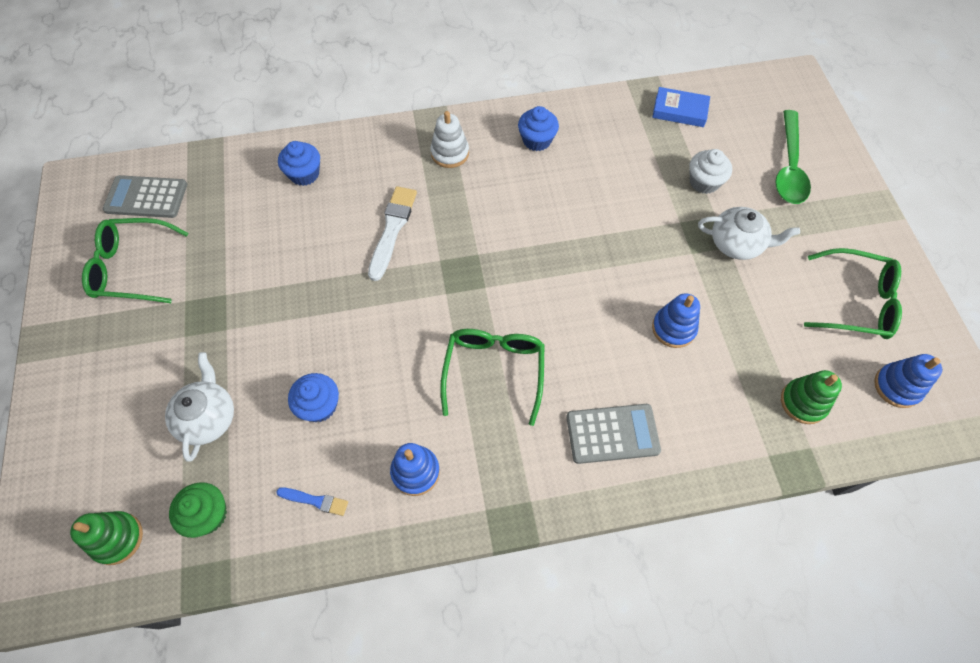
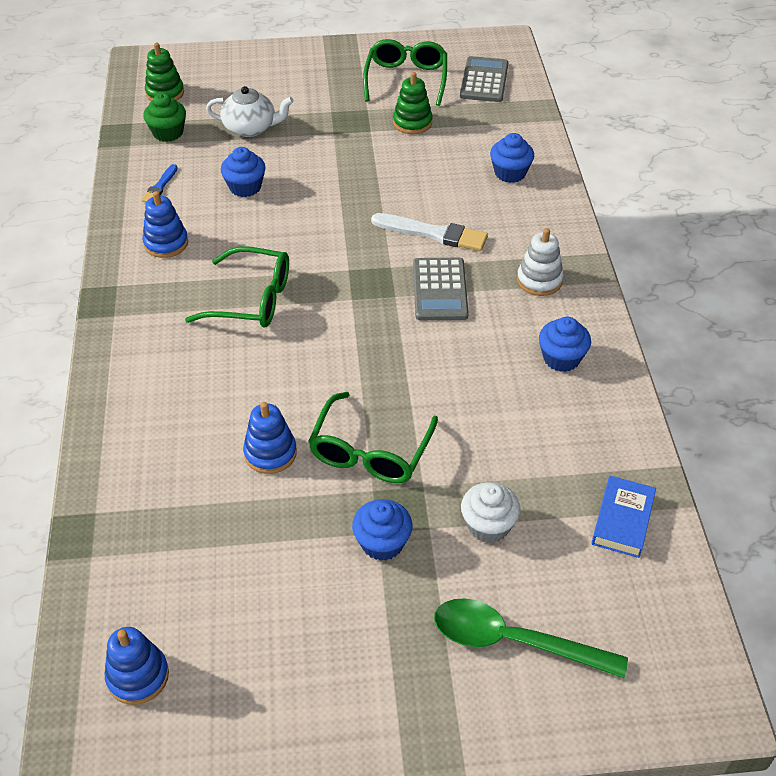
camera: 95 degrees right, 15 degrees down
grey calculator [566,404,661,464] -> grey calculator moved to [413,258,469,320]
white teapot [698,207,800,260] -> blue cupcake [352,499,412,561]
green stacking toy [781,370,842,424] -> green stacking toy moved to [393,72,433,134]
green glasses [804,248,902,339] -> green glasses moved to [308,392,438,483]

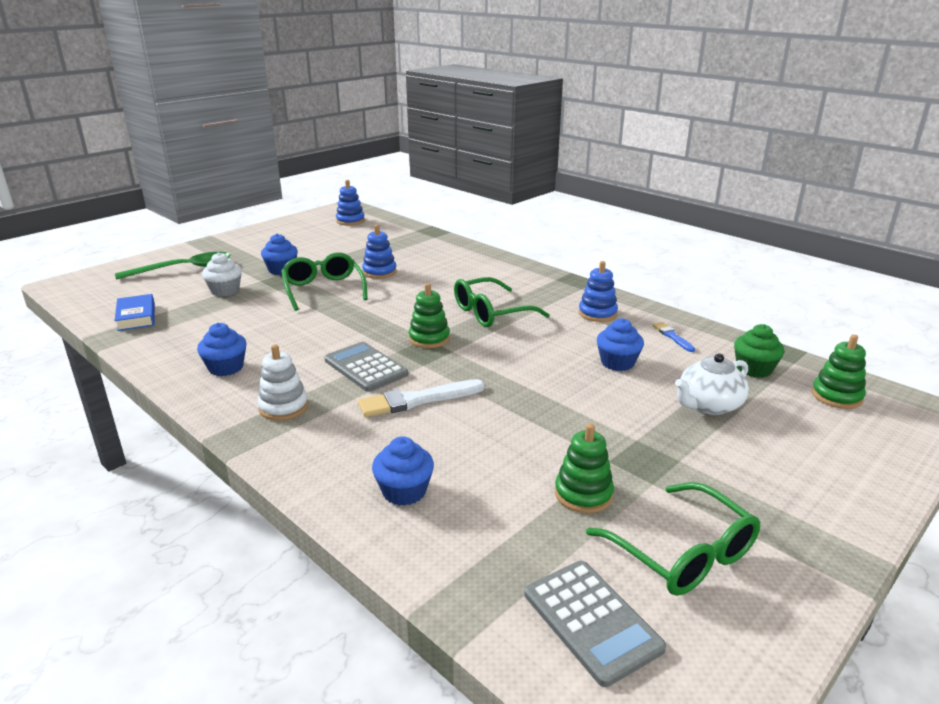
camera: 140 degrees right, 20 degrees down
none -> green stacking toy [409,283,450,348]

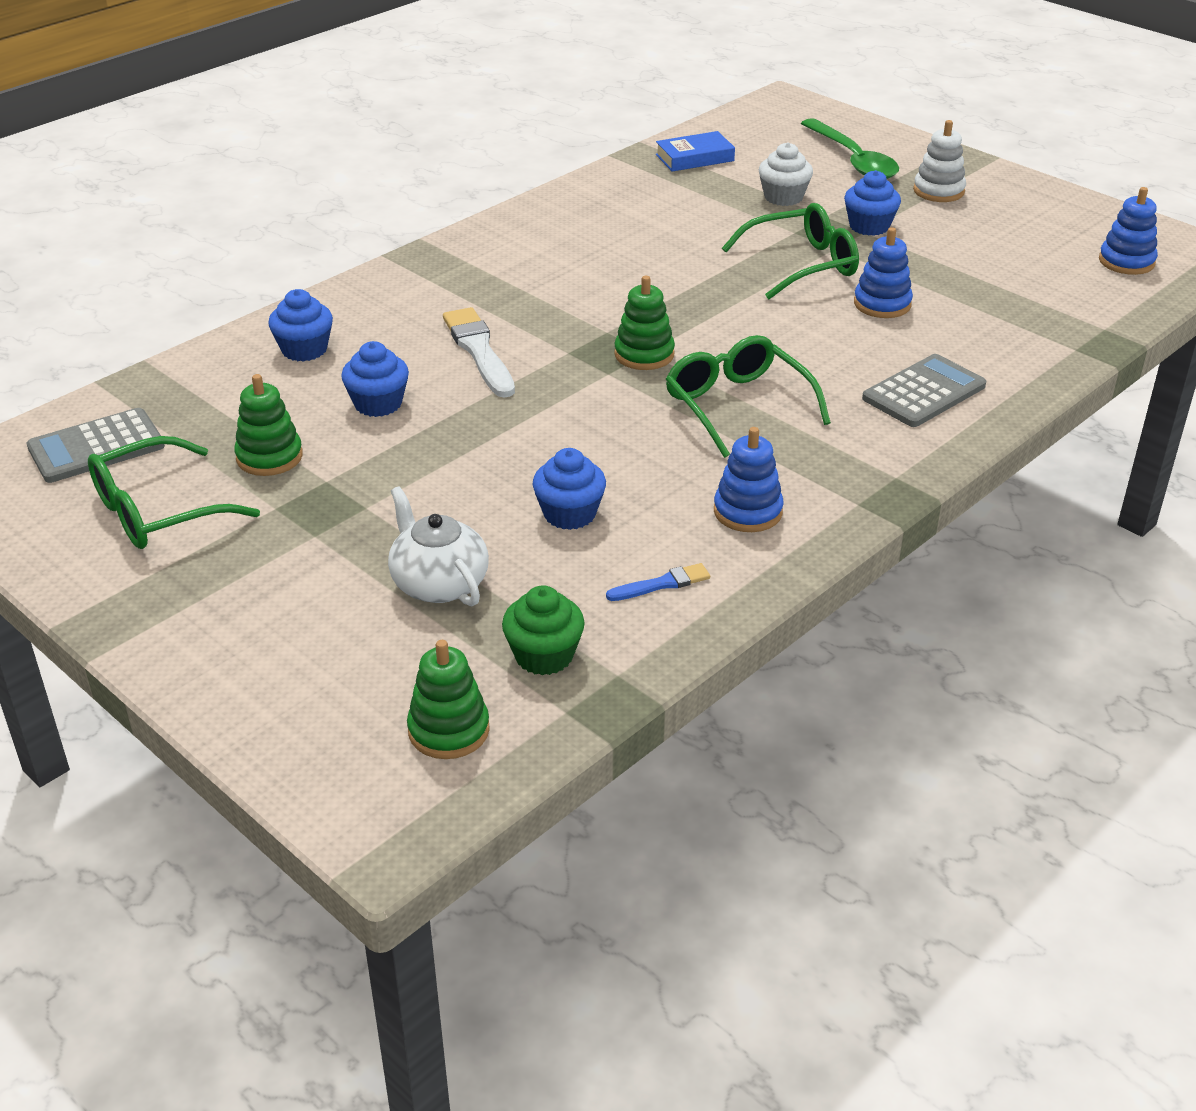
camera: 90 degrees right, 10 degrees up
blue cupcake [197,323,246,376] -> blue cupcake moved to [341,341,409,417]
white stacking toy [258,344,308,421] -> white stacking toy moved to [913,120,966,202]
grey calculator [324,342,408,392] -> grey calculator moved to [862,354,986,427]

